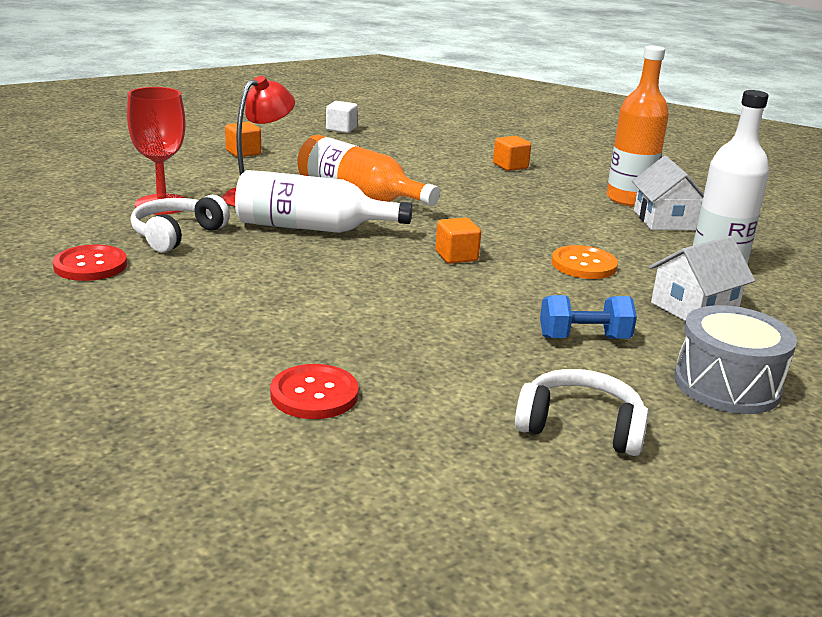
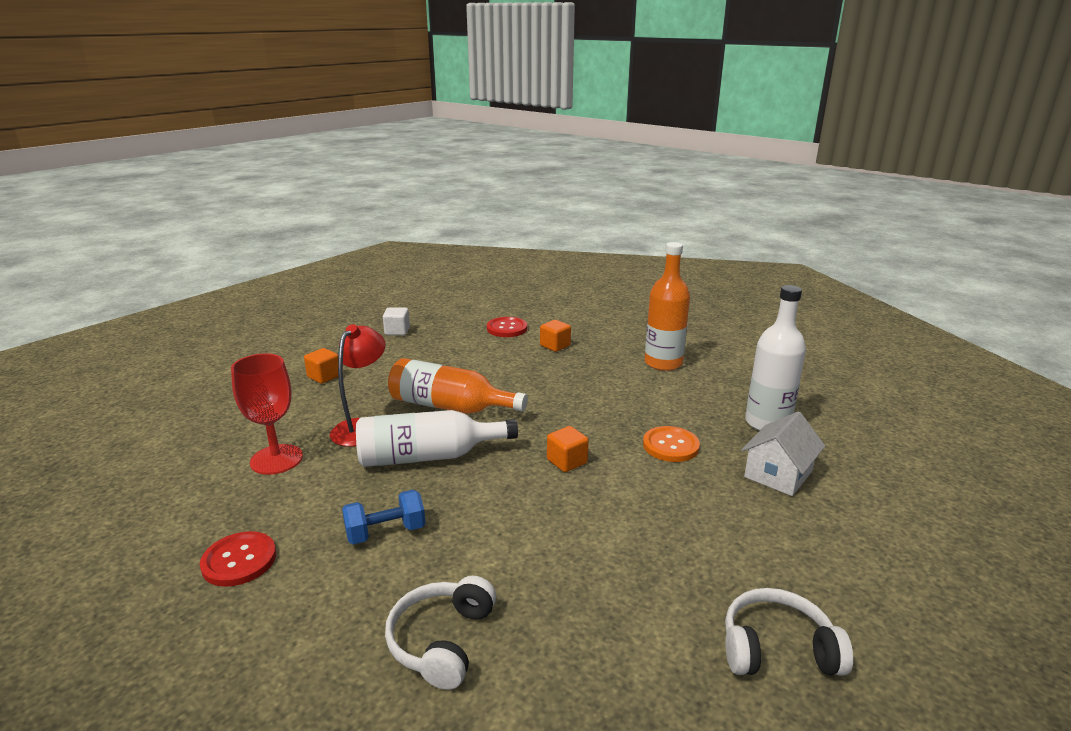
camera: 15 degrees left, 0 degrees up
white headphones [131,195,230,253] -> white headphones moved to [385,576,496,690]
red button [270,364,359,419] -> red button moved to [487,317,527,337]
blue dumbbell [540,295,637,339] -> blue dumbbell moved to [342,490,426,544]
white house [632,156,704,230] -> none
grey drum [674,305,797,414] -> none

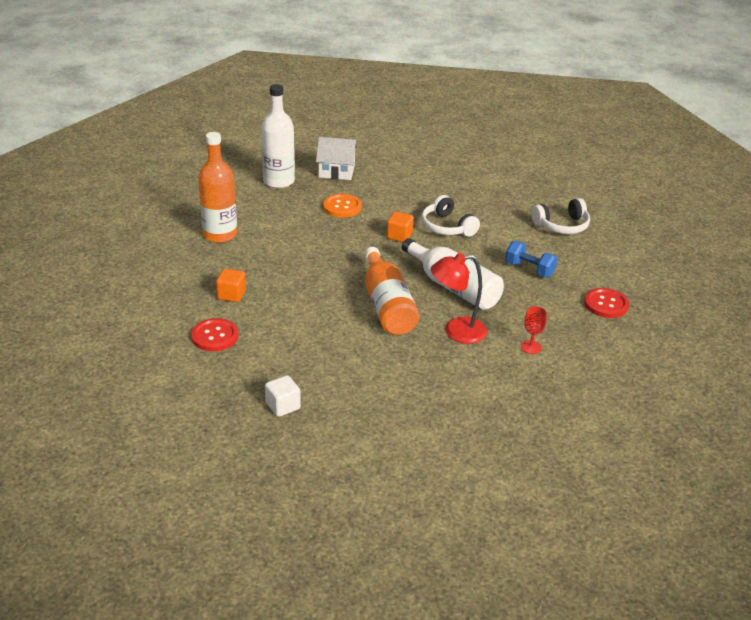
camera: 125 degrees left, 10 degrees up
red goblet [231,353,303,475] -> red goblet [521,306,547,354], size x0.51
orange cube [304,348,338,384] -> none
white headphones [725,588,853,676] -> white headphones moved to [421,195,480,237]

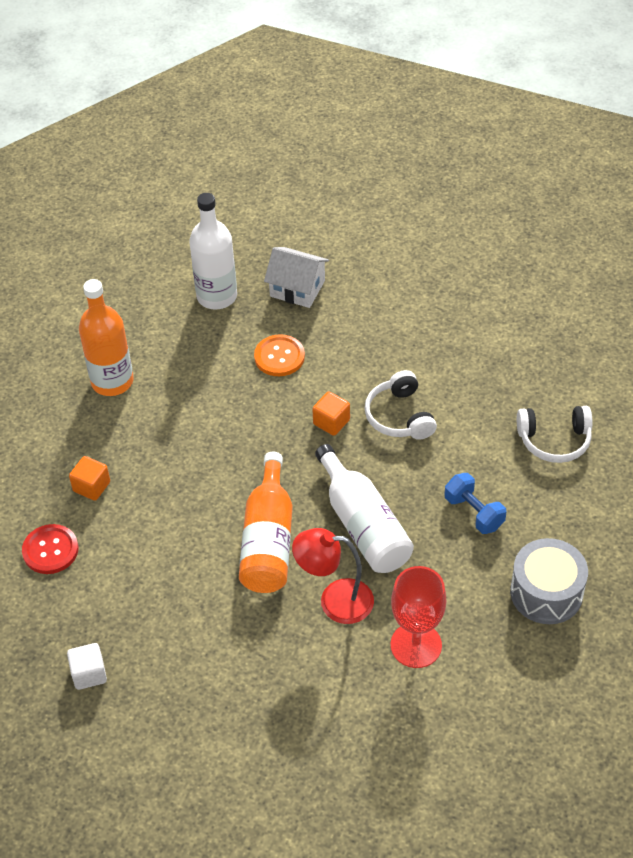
camera: 20 degrees right, 15 degrees up
red goblet [521,306,547,354] -> red goblet [391,566,446,668], size x1.95
red button [584,288,629,318] -> grey drum [510,538,588,624]

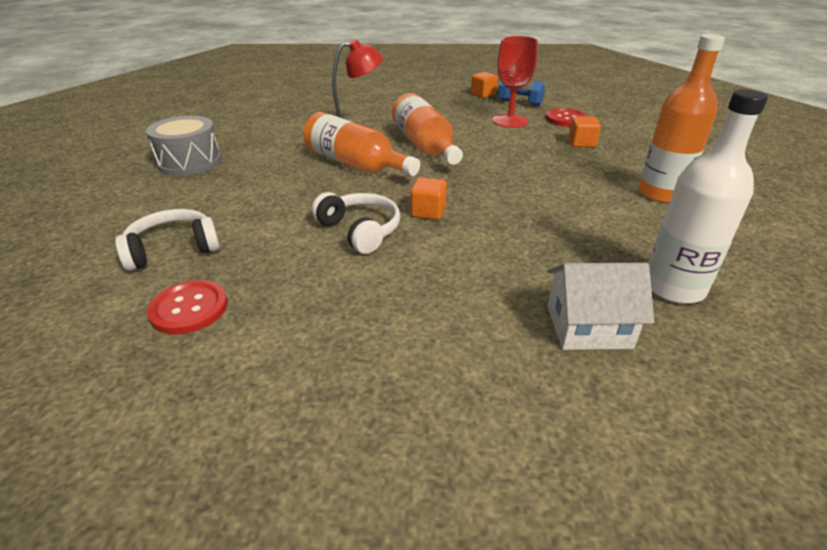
camera: 155 degrees right, 15 degrees down
white cube [67,643,107,690] -> orange cube [471,72,498,98]
orange button [254,334,305,376] -> none
white bottle [315,444,414,573] -> orange bottle [303,112,420,176]
red goblet [391,566,446,668] -> red goblet moved to [492,36,538,128]
blue dumbbell [445,473,506,534] -> blue dumbbell moved to [498,81,545,106]
none -> red button [147,280,228,335]

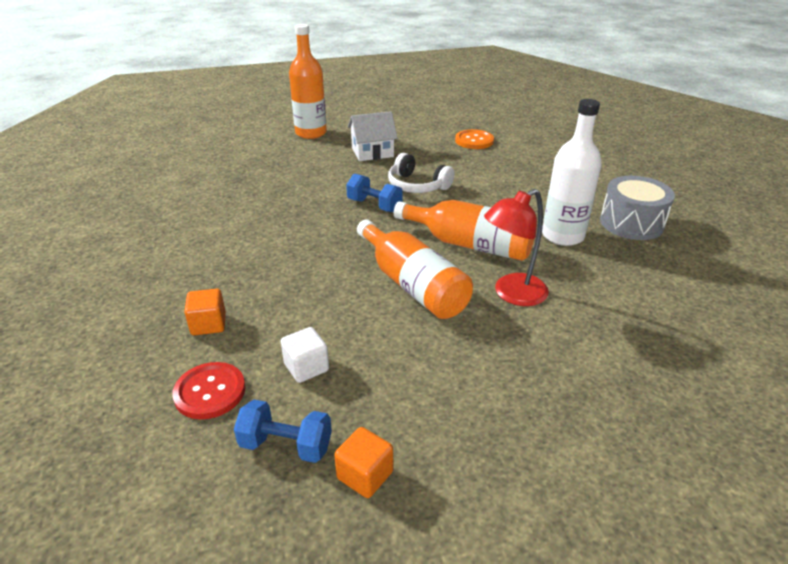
camera: 165 degrees right, 0 degrees up
white headphones [115,209,220,271] -> none
red button [147,280,228,335] -> orange button [455,129,494,149]
orange cube [411,177,447,220] -> blue dumbbell [346,174,402,212]
red goblet [492,36,538,128] -> white cube [281,327,329,383]
white house [547,263,654,350] -> white house moved to [348,111,398,161]
orange bottle [638,34,725,203] -> orange bottle moved to [289,24,327,139]
white bottle [648,89,768,304] -> white bottle moved to [542,99,602,246]

